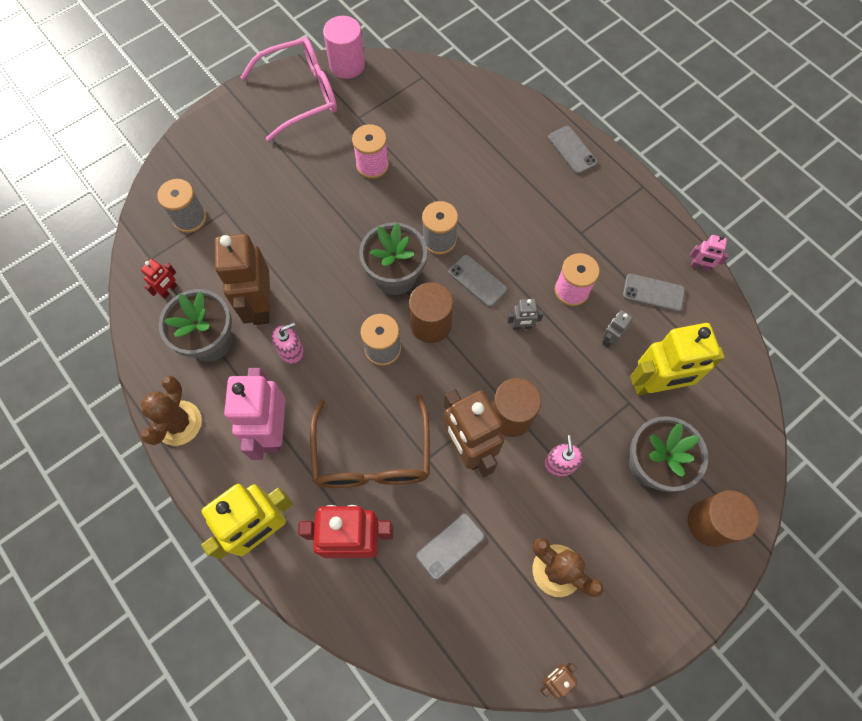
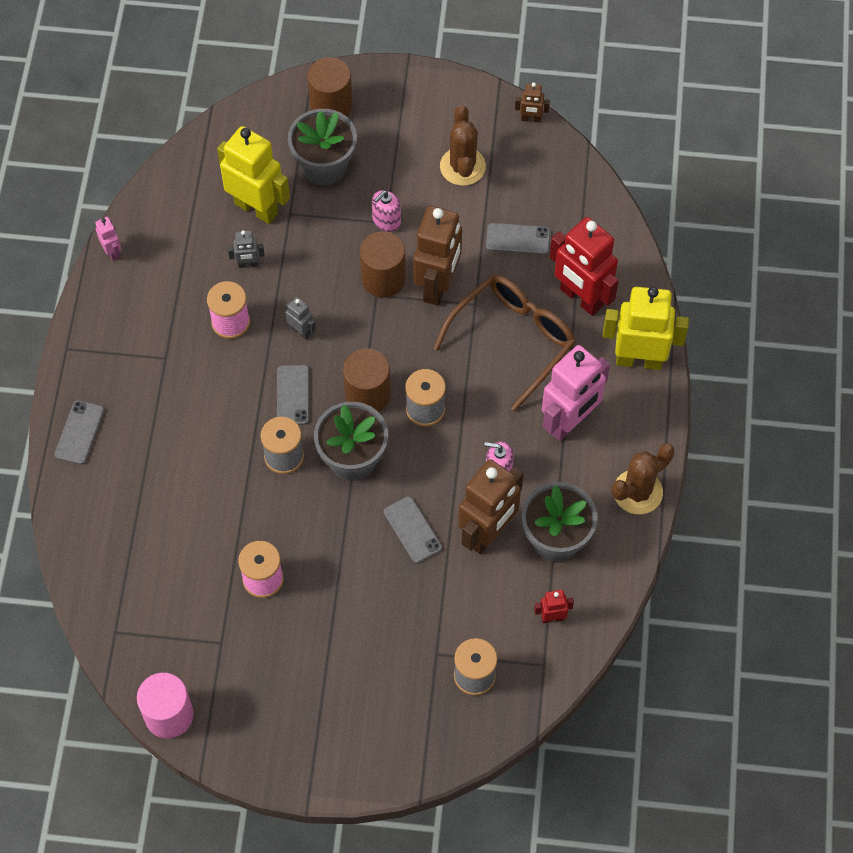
camera: 135 degrees left, 5 degrees down
pink glasses [240,37,337,142] -> none
grey phone [623,274,685,312] -> grey phone moved to [384,496,442,563]

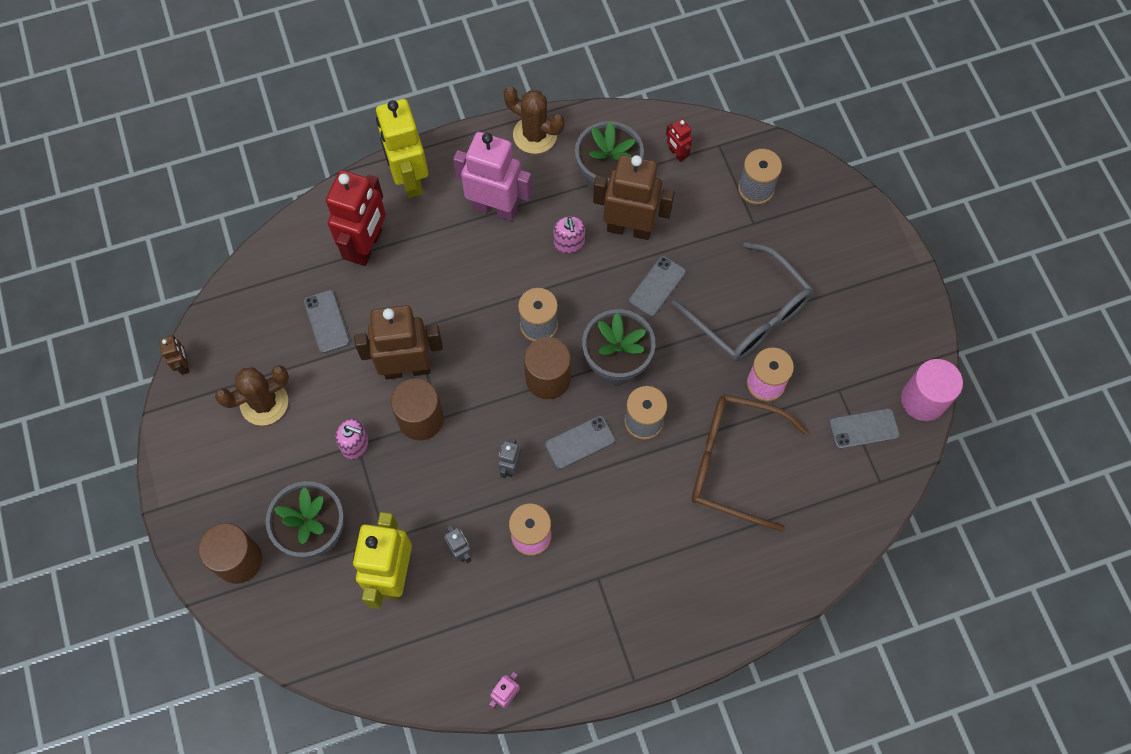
camera: 115 degrees left, 5 degrees up
grey phone [55,400,104,464] -> grey phone moved to [829,408,900,449]
brown glasses [433,275,575,412] -> brown glasses moved to [692,394,808,531]
none -> grey glasses [672,242,813,361]

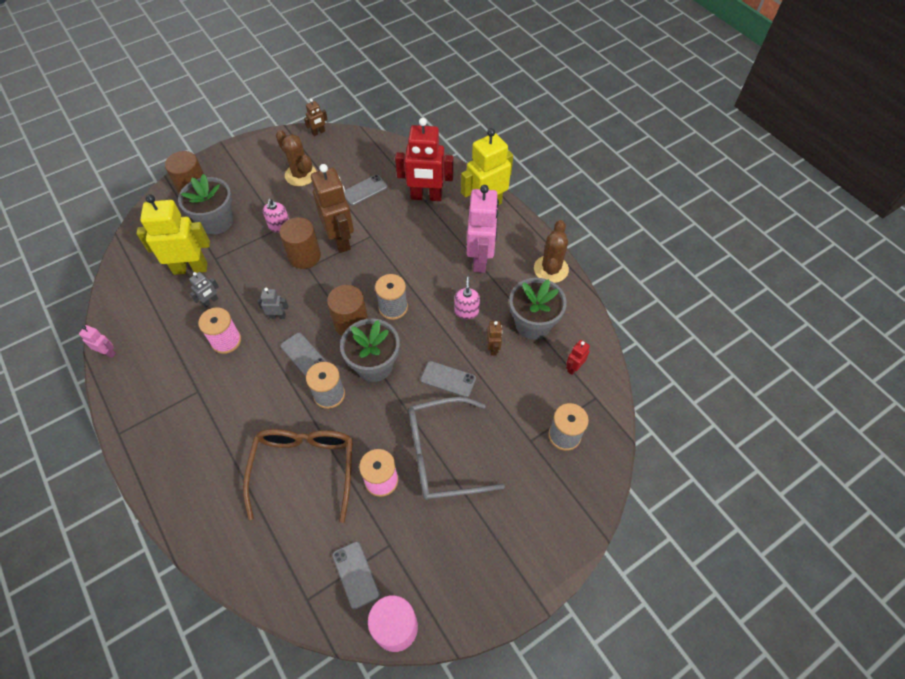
camera: 75 degrees right, 10 degrees down
pink soap dispenser [554,216,585,254] -> pink soap dispenser turned 120 degrees clockwise [454,277,480,319]
brown robot [593,155,675,240] -> brown robot [487,321,502,356], size x0.45
grey glasses [672,242,813,361] -> grey glasses turned 45 degrees clockwise [409,397,505,500]

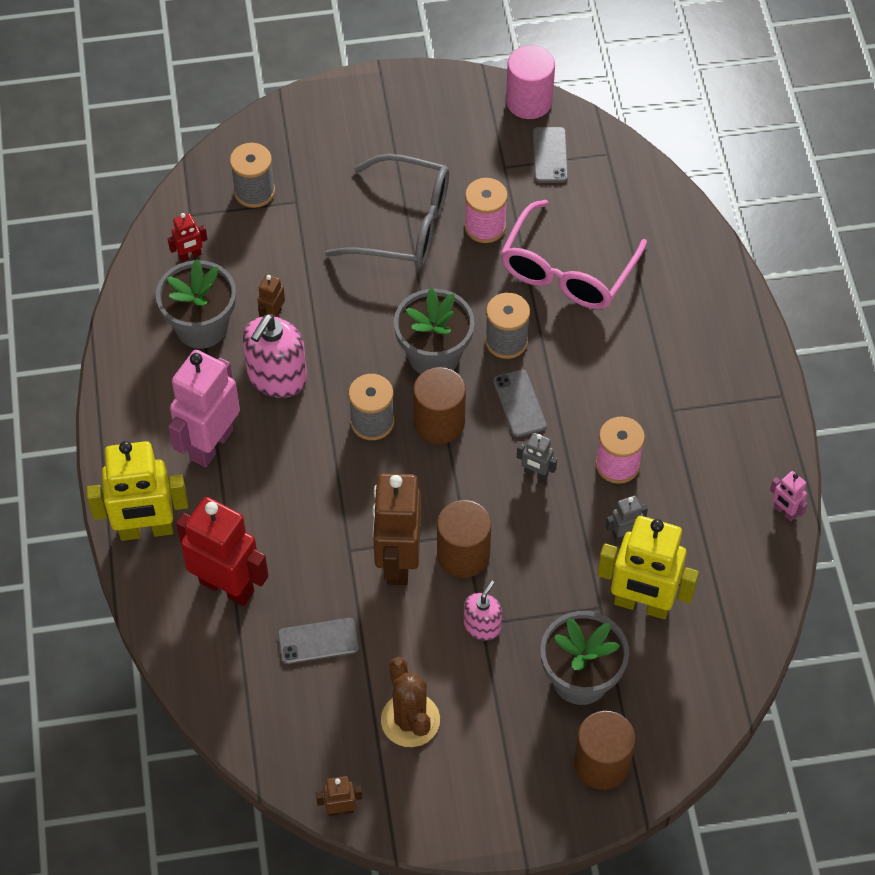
camera: 155 degrees left, 0 degrees up
brown glasses [243,429,353,523] -> pink glasses [501,200,647,309]
grey phone [421,361,476,397] -> none
pink soap dispenser [454,277,480,319] -> pink soap dispenser [242,314,307,398], size x1.72
brown cactus [534,220,569,283] -> none

